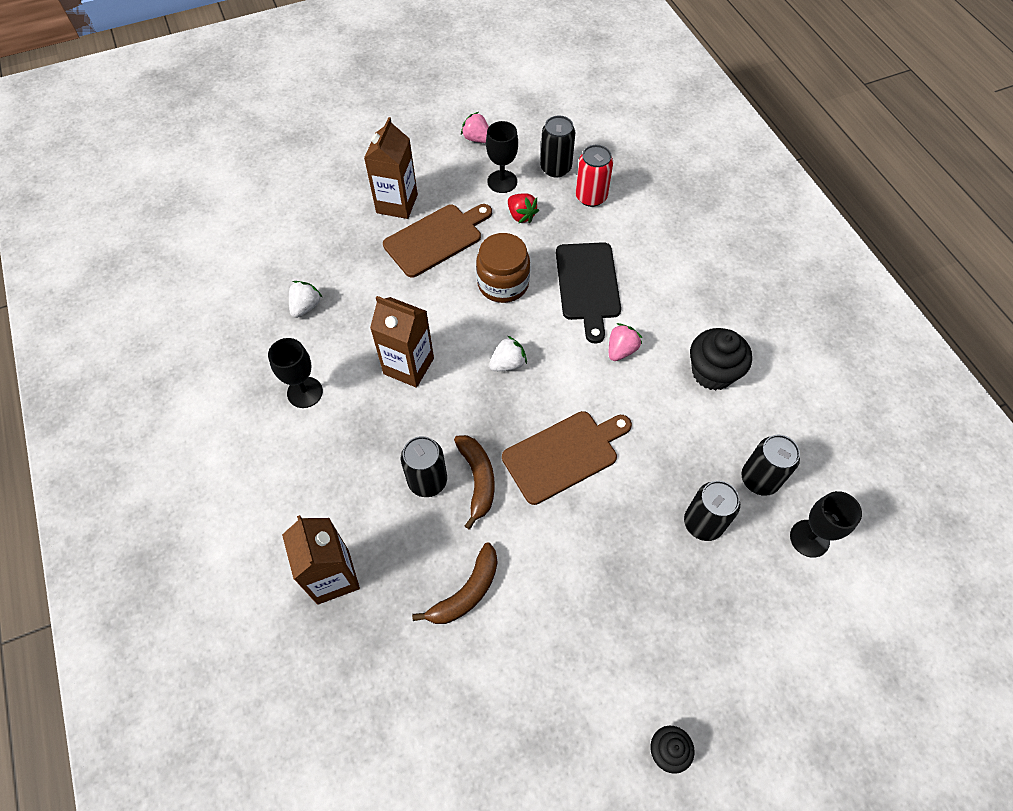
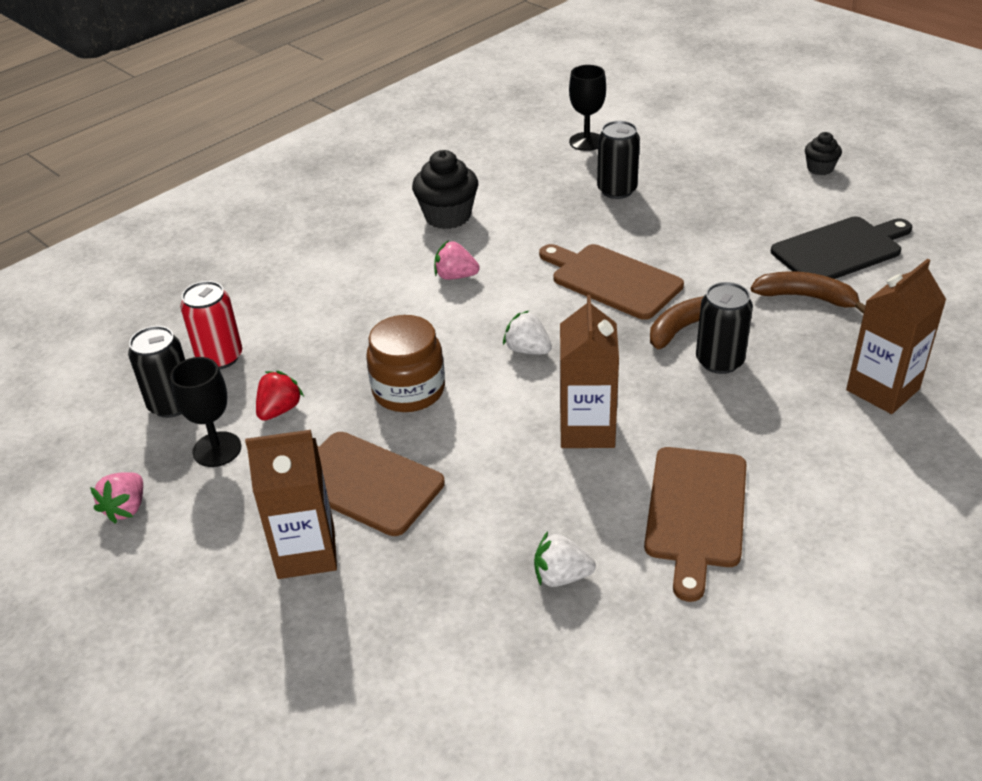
camera: 110 degrees left, 20 degrees down
black goblet [268,338,323,408] -> brown cutting board [644,447,746,602]
black cutting board [556,242,621,344] -> black cutting board moved to [771,217,912,279]
black can [741,435,800,496] -> none

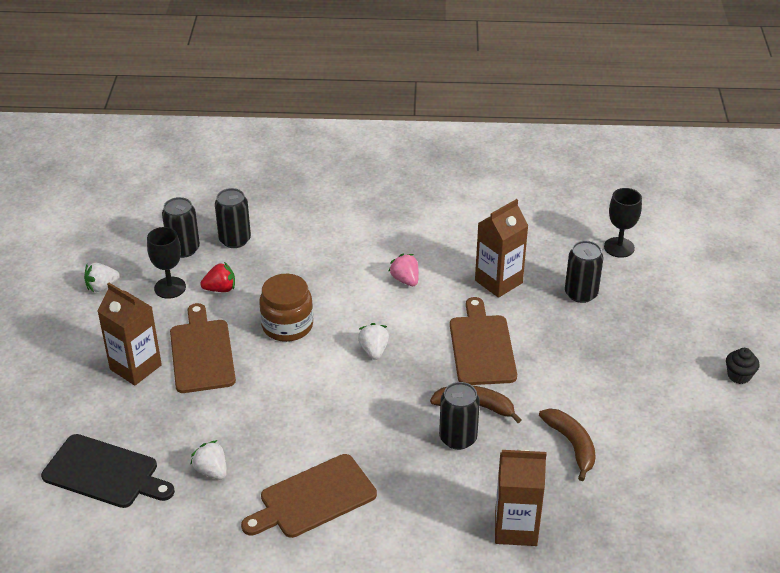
camera: 45 degrees right, 0 degrees up
pink strawberry [90,472,143,523] -> white strawberry [84,263,120,292]
red can [180,281,242,370] -> black can [215,188,251,248]
black cupcake [412,150,478,229] -> none
brown carton [560,295,619,448] -> brown carton moved to [475,199,528,298]
black cutting board [771,217,912,279] -> black cutting board moved to [41,434,175,508]

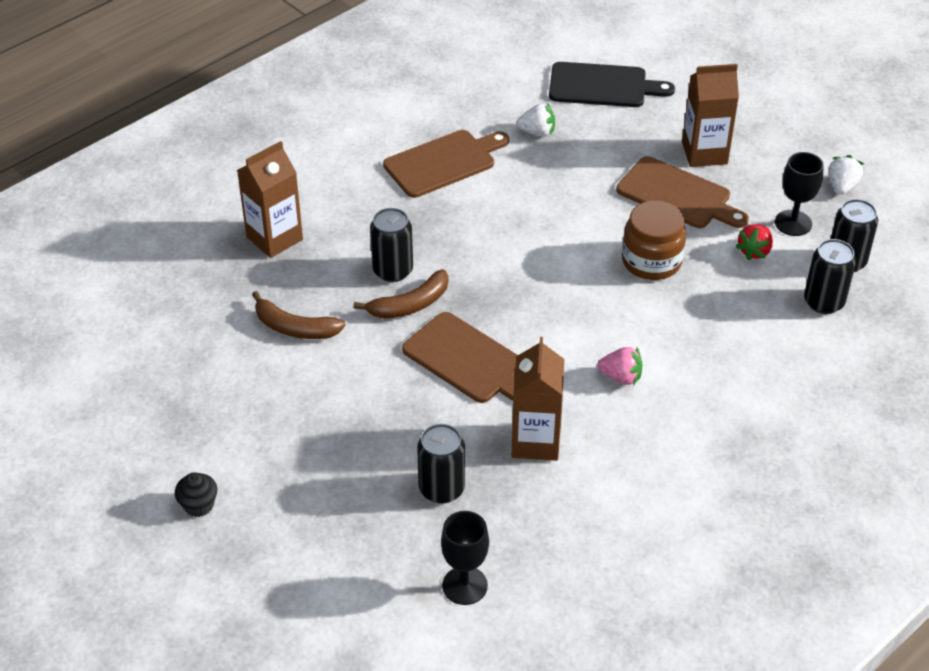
camera: 135 degrees right, 5 degrees up
black cutting board [41,434,175,508] -> black cutting board turned 150 degrees counterclockwise [549,62,675,107]
brown cutting board [241,454,377,538] -> brown cutting board turned 45 degrees clockwise [383,130,509,198]
white strawberry [358,323,389,360] -> none

